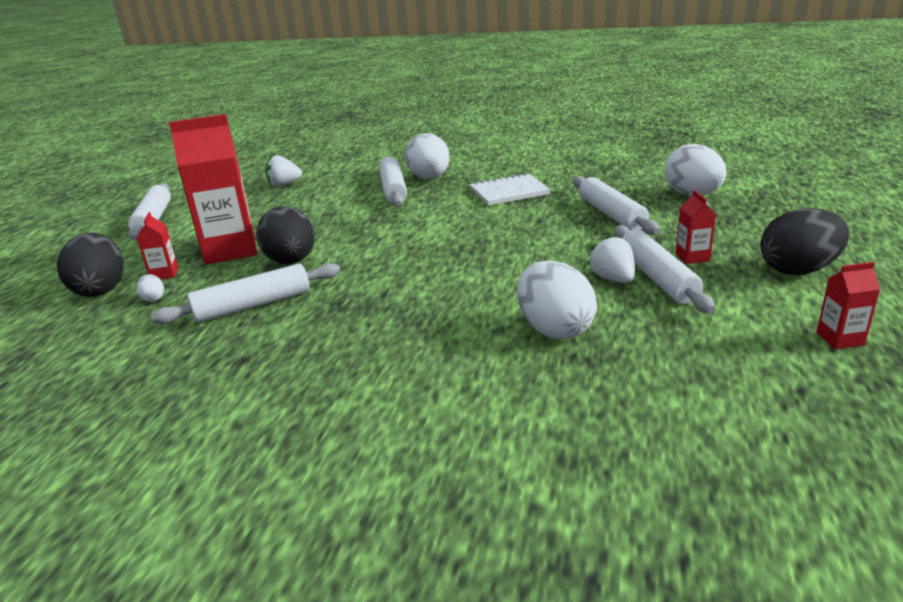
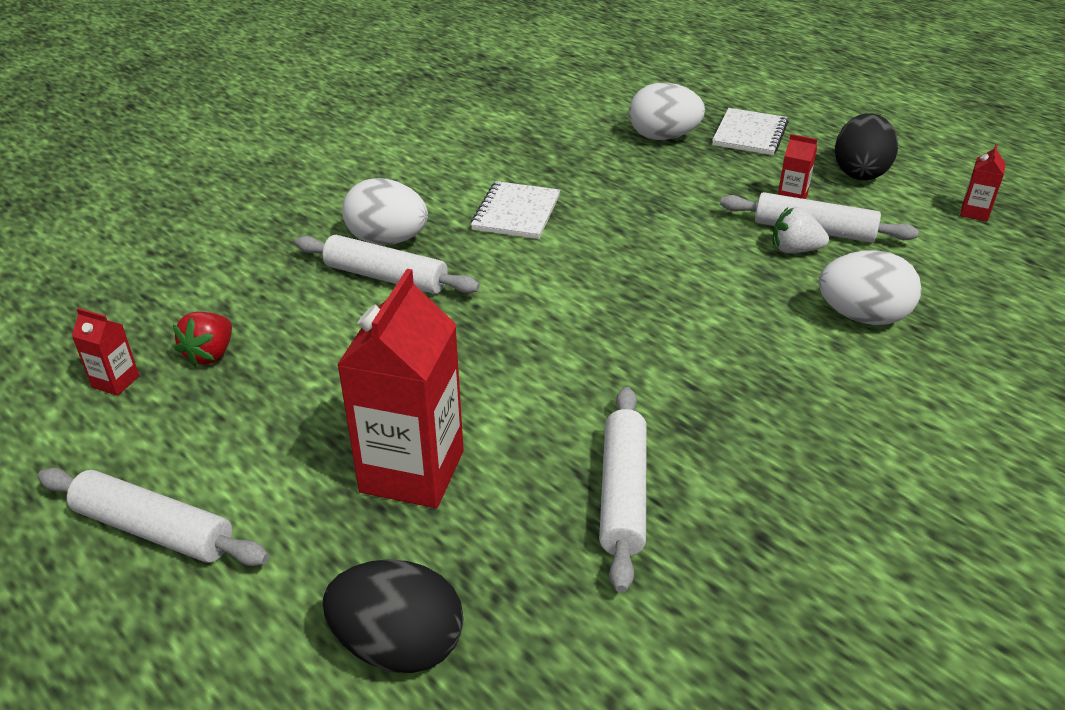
camera: 60 degrees left, 10 degrees up
red carton [136,212,178,279] -> red carton moved to [72,308,139,396]
white egg [136,274,164,302] -> none
black egg [256,206,315,264] -> none
white strawberry [265,155,302,186] -> red strawberry [173,312,232,367]
white rolling pin [573,176,660,235] -> none
none -> white notebook [712,108,788,155]

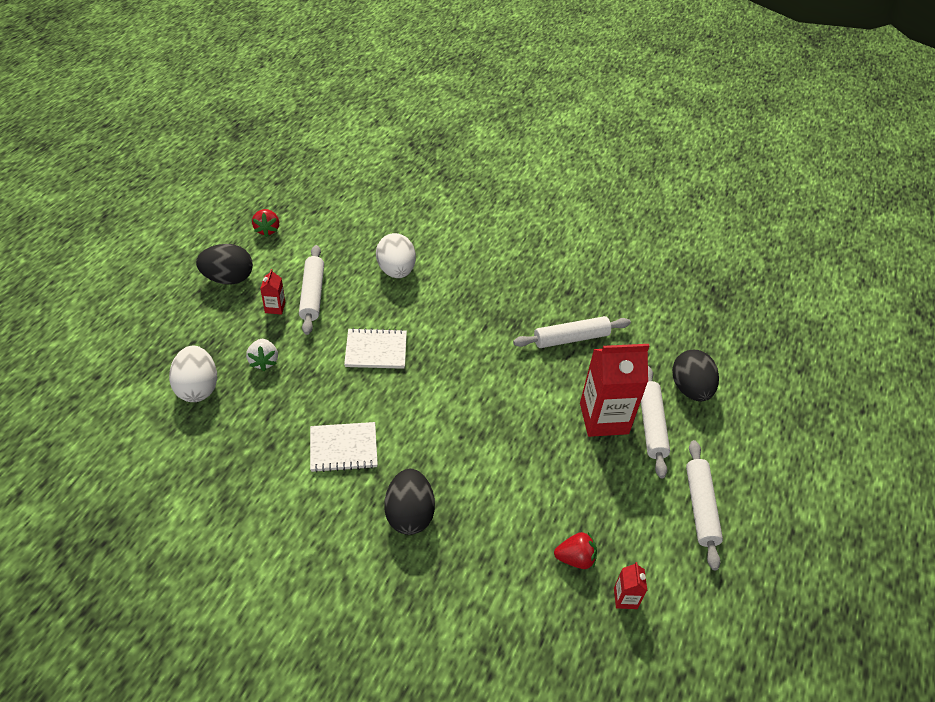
camera: 115 degrees left, 10 degrees up
white rolling pin [295,235,480,294] -> white rolling pin moved to [641,366,670,478]
white egg [342,178,428,245] -> black egg [384,469,435,535]
white notebook [712,108,788,155] -> white notebook moved to [344,328,407,369]
white strawberry [773,207,829,253] -> white strawberry moved to [246,339,278,371]
red carton [960,144,1006,222] -> red strawberry [252,209,279,237]

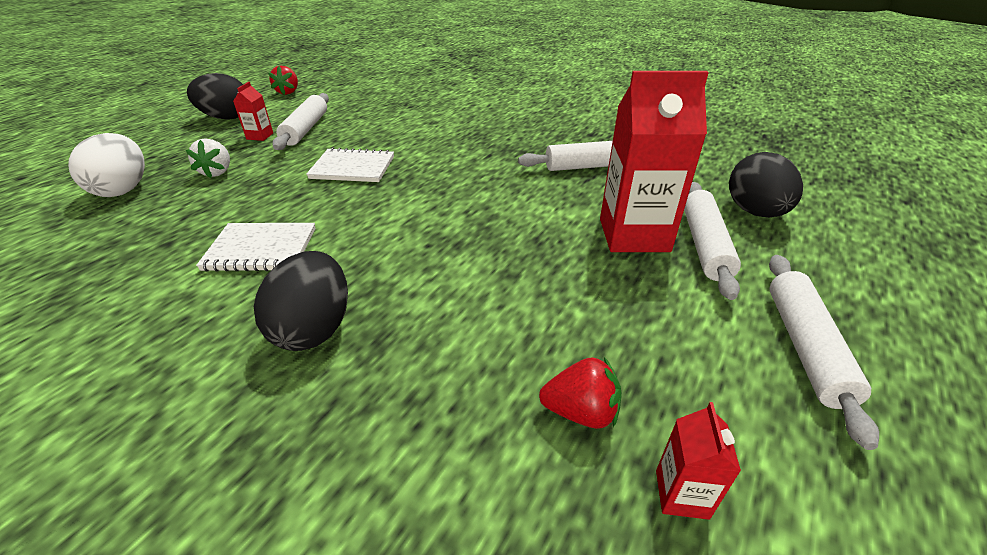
camera: 10 degrees right, 10 degrees down
white egg [376,233,416,278] -> none

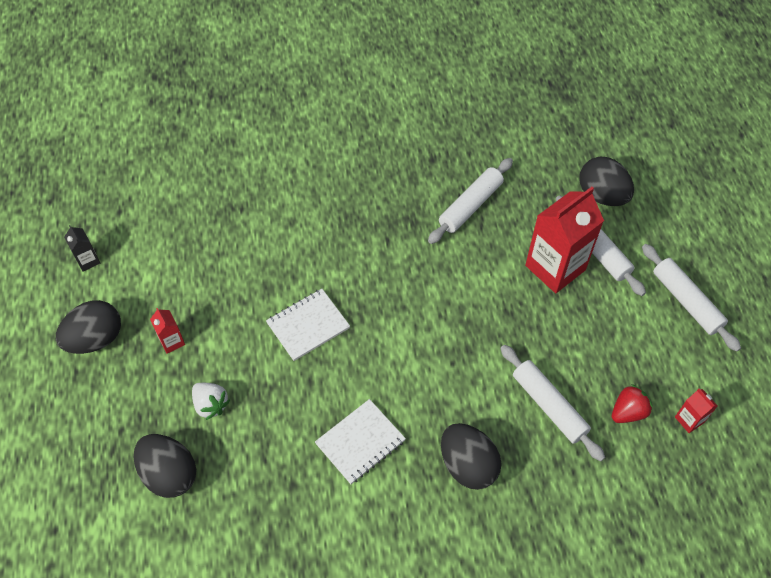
camera: 40 degrees left, 20 degrees up
white egg [68,133,145,197] -> black egg [134,434,196,498]
red strawberry [268,66,298,95] -> black carton [64,225,100,272]
white rolling pin [272,93,329,150] -> white rolling pin moved to [501,345,605,461]

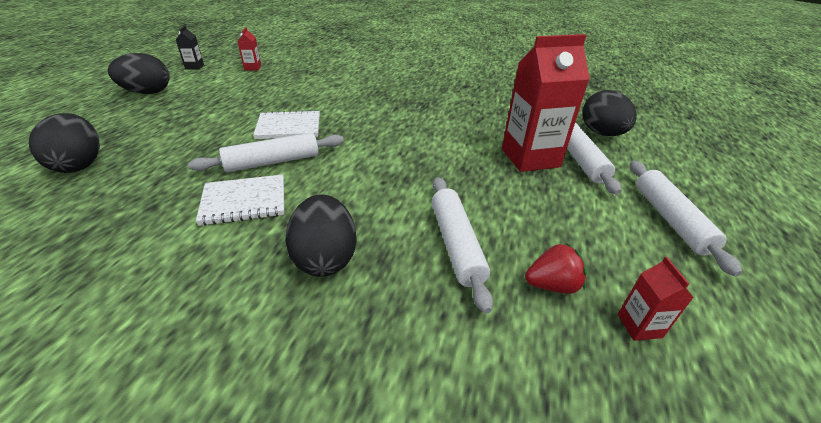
camera: 25 degrees right, 20 degrees down
red carton [150,308,185,354] -> red carton moved to [237,27,261,71]
white strawberry [192,383,230,420] -> none
white rolling pin [428,158,513,244] -> white rolling pin moved to [188,133,344,172]

